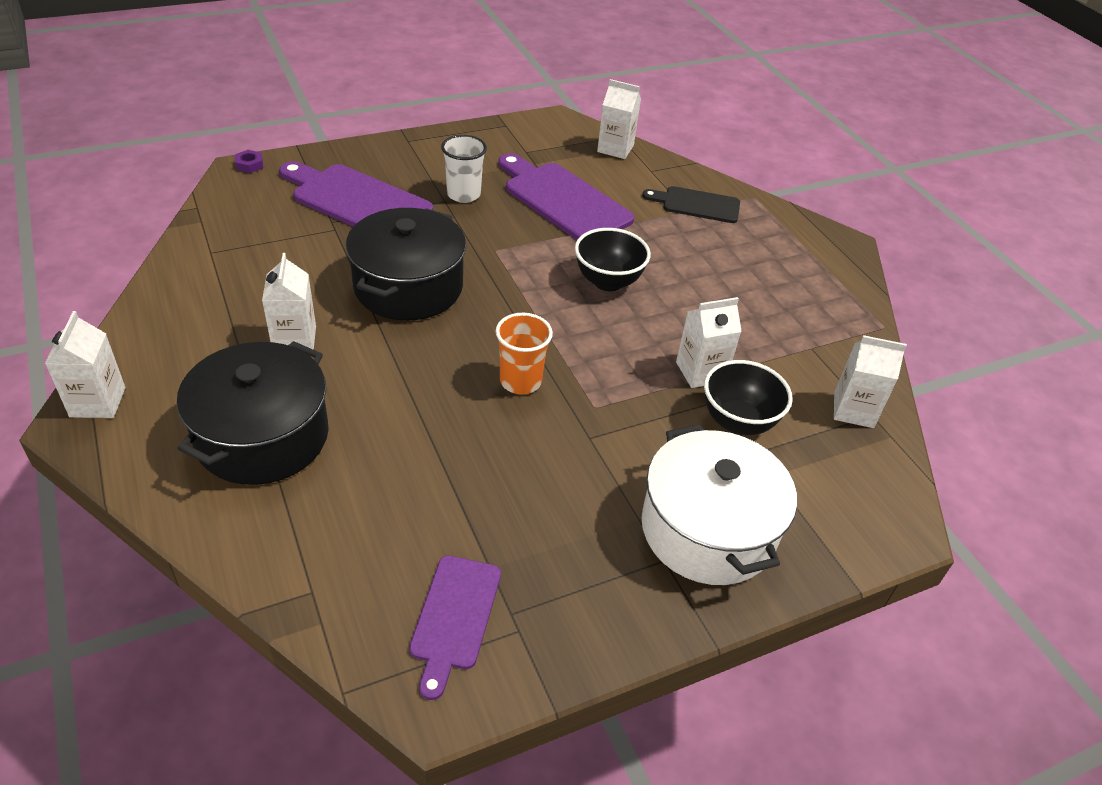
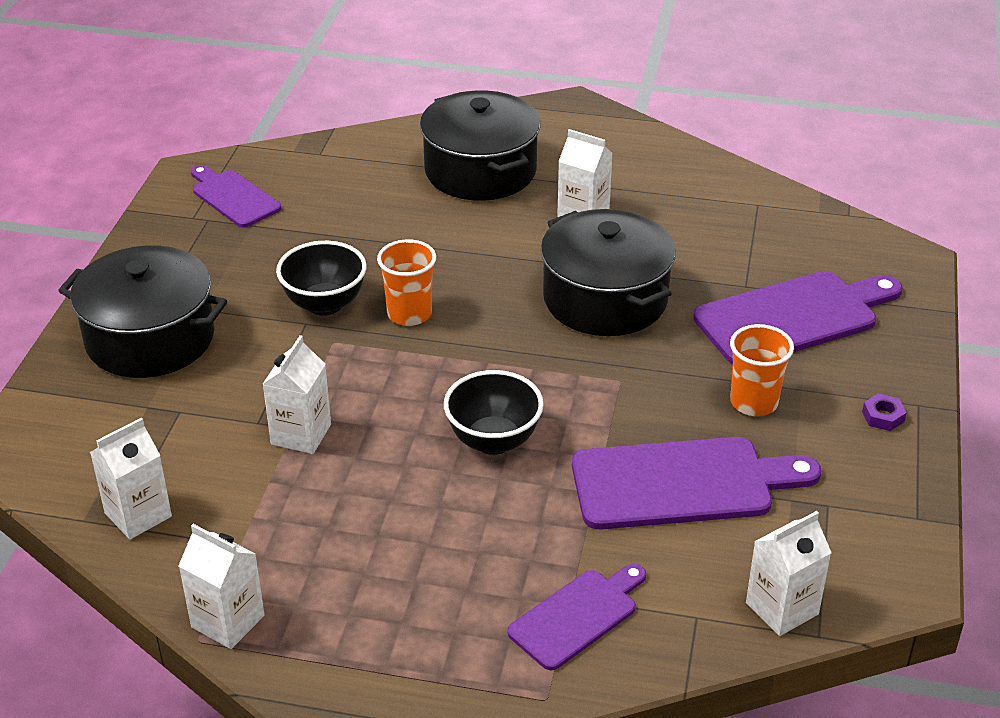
camera: 130 degrees right, 5 degrees down
white carton [45,311,126,418] -> white carton moved to [179,524,265,649]
purple nut [235,150,263,173] -> purple nut moved to [862,393,907,431]
white cup [441,135,487,203] -> orange cup [730,324,794,416]
black cutting board [642,186,740,223] -> purple cutting board [507,564,646,670]
white pot [642,424,797,585] -> black pot [58,245,227,378]
black bowl [704,360,793,435] -> black bowl moved to [276,241,367,316]

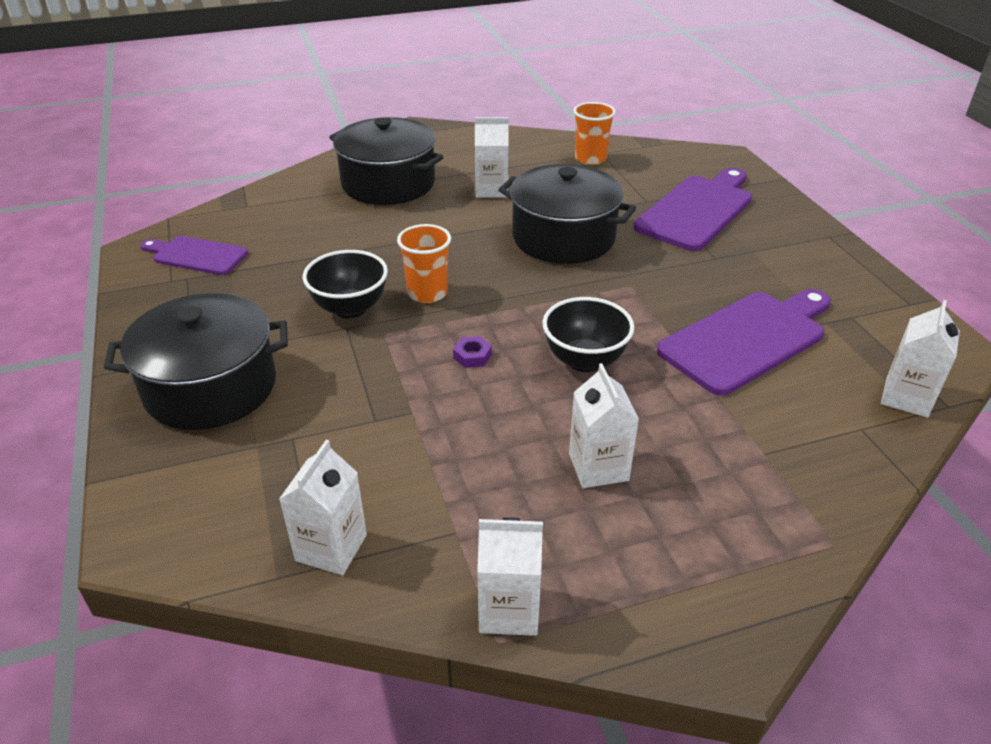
camera: 30 degrees left, 0 degrees up
white carton [263,335,331,454] -> white carton moved to [569,363,639,488]
purple cutting board [507,564,646,670] -> none
orange cup [730,324,794,416] -> orange cup moved to [573,102,616,165]
purple nut [862,393,907,431] -> purple nut moved to [453,336,492,368]

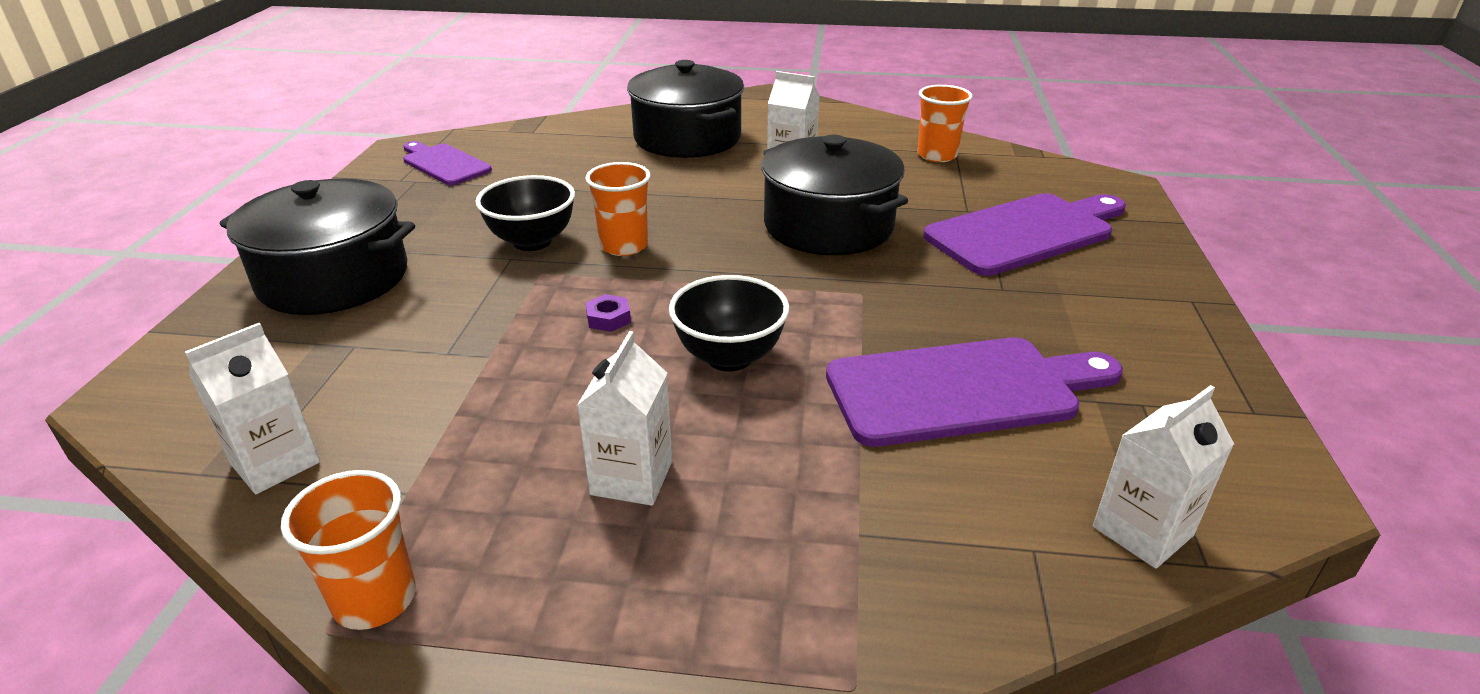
camera: 25 degrees right, 5 degrees down
white carton [477,517,543,636] -> orange cup [281,470,416,630]

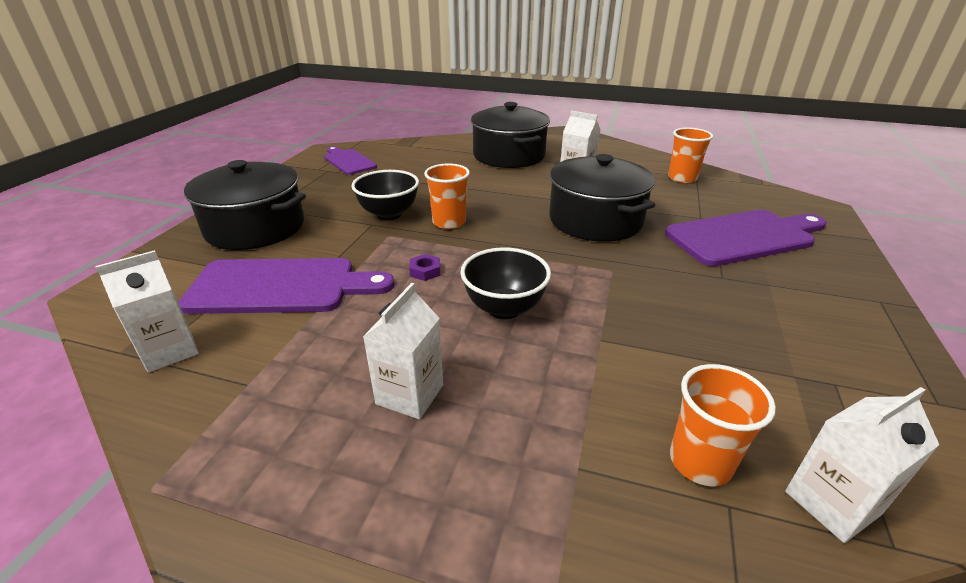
camera: 10 degrees right, 0 degrees up
orange cup [281,470,416,630] -> orange cup moved to [670,364,776,486]
purple cutting board [826,337,1123,447] -> purple cutting board moved to [178,258,394,314]

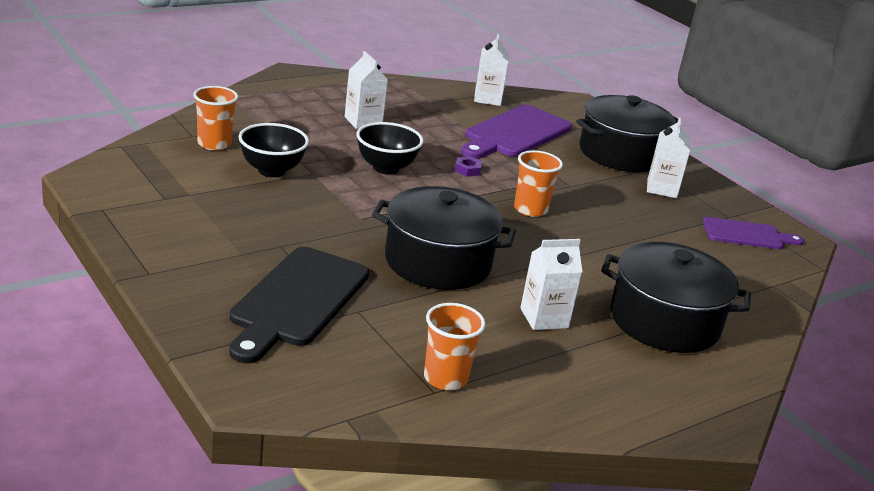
camera: 125 degrees right, 5 degrees down
black bowl [351,170,419,221] -> black bowl moved to [238,123,309,177]
purple cutting board [665,210,827,266] -> black cutting board [229,247,369,363]
white carton [785,387,939,543] -> white carton moved to [647,117,690,198]

